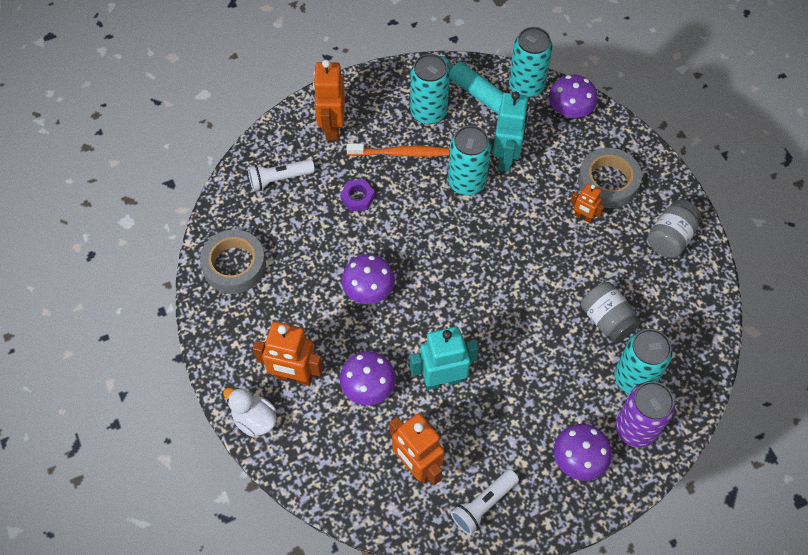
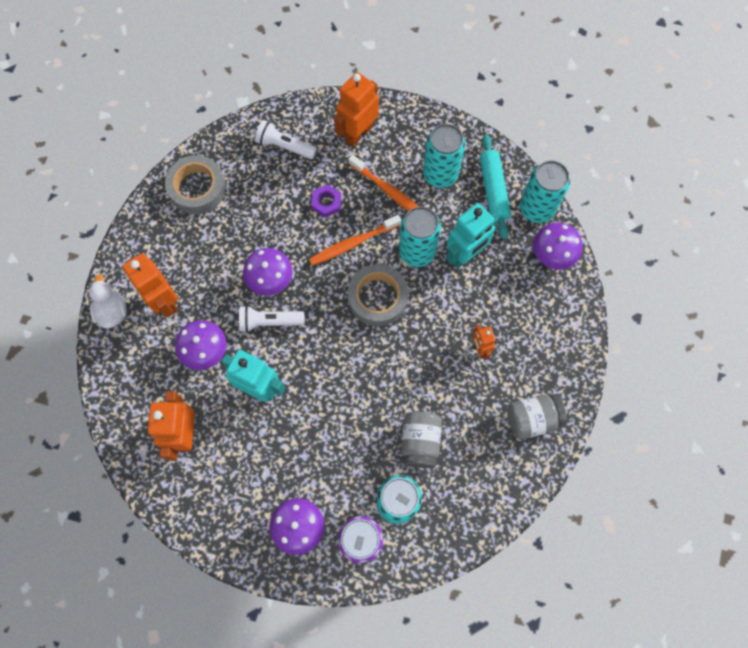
camera: 40 degrees right, 10 degrees up
white flashlight [451,469,519,535] -> white flashlight moved to [239,305,304,332]
grey tape [578,148,642,208] -> grey tape moved to [348,264,408,326]
none -> orange toothbrush [309,215,401,266]

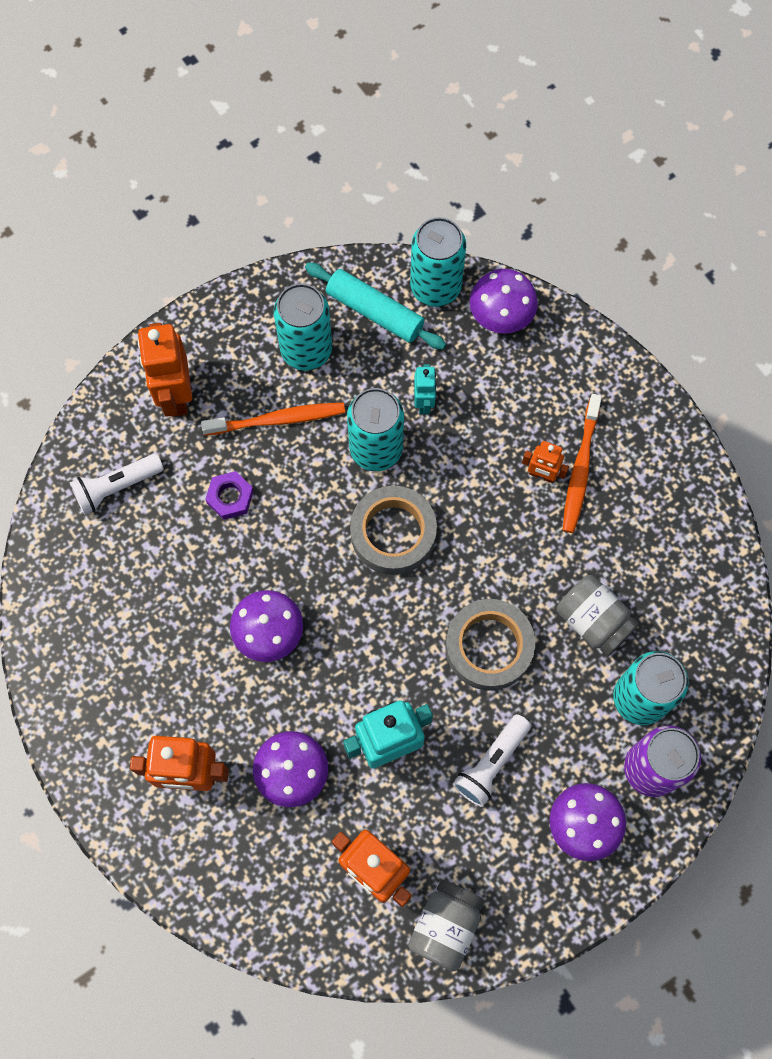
camera: 50 degrees left, 0 degrees up
white duck [89,275,127,328] -> none
grey tape [165,155,226,214] -> grey tape moved to [446,599,535,691]
white flashlight [239,305,304,332] -> white flashlight moved to [453,714,531,807]
orange toothbrush [309,215,401,266] -> orange toothbrush moved to [563,394,602,533]
turquoise robot [446,203,499,268] -> turquoise robot [414,364,436,414], size x0.54
grey jar [507,394,567,440] -> grey jar moved to [408,880,485,971]

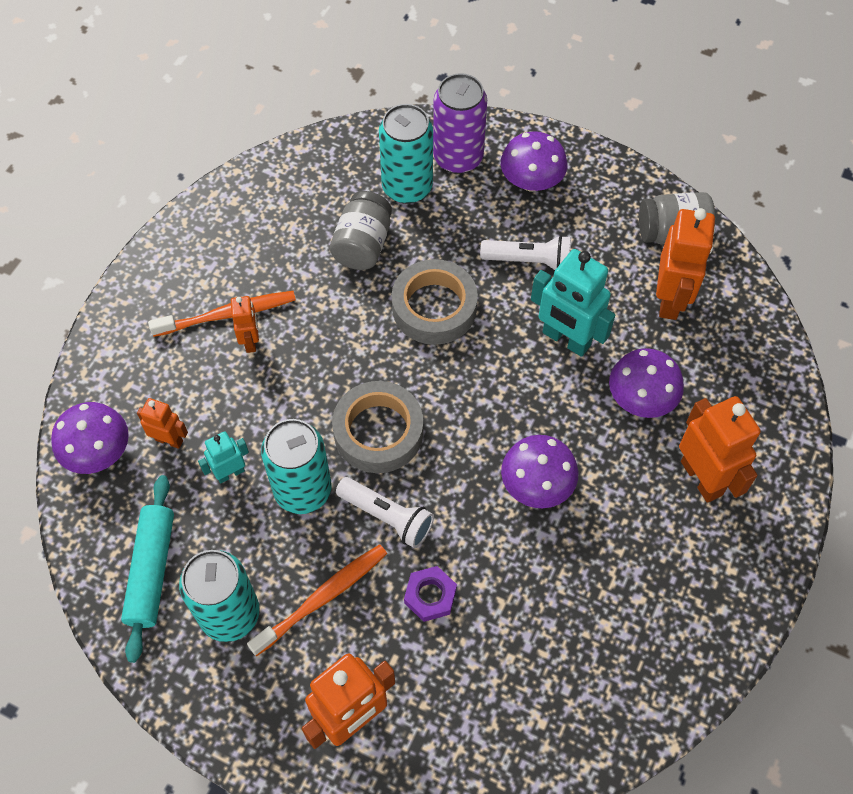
camera: 120 degrees left, 10 degrees down
white flashlight [69,454,164,515] -> white flashlight moved to [336,477,434,548]
orange toothbrush [201,402,345,435] -> orange toothbrush turned 90 degrees clockwise [247,544,387,656]
turquoise can [410,217,466,307] -> none
none -> orange robot [137,398,188,449]

